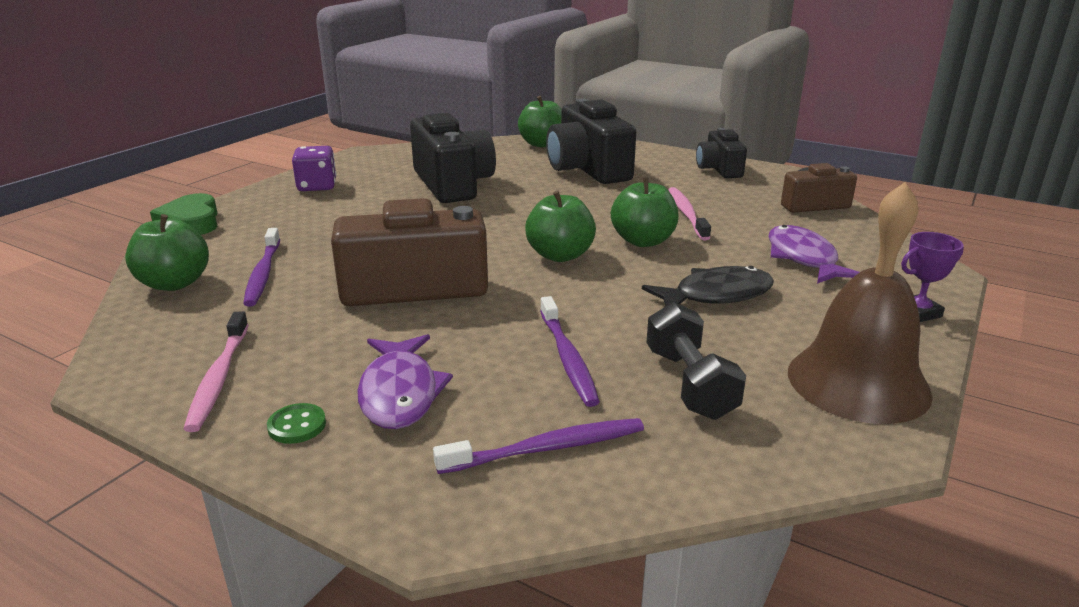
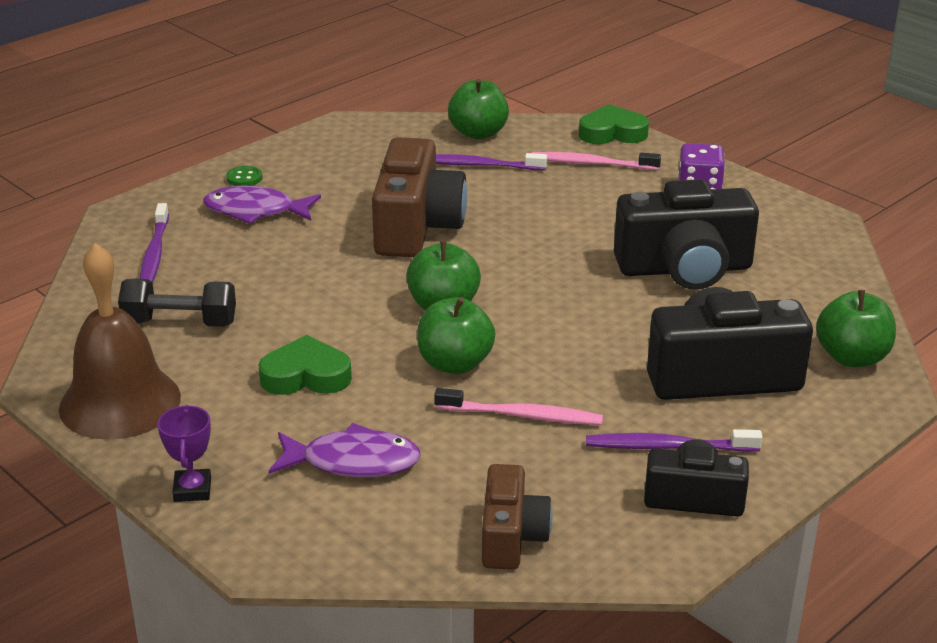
camera: 105 degrees right, 5 degrees up
pink toothbrush [183,311,249,432] -> pink toothbrush moved to [531,152,661,170]
purple toothbrush [540,296,600,407] -> purple toothbrush moved to [586,429,763,452]
black fish [642,266,774,306] -> green heart [258,335,352,395]

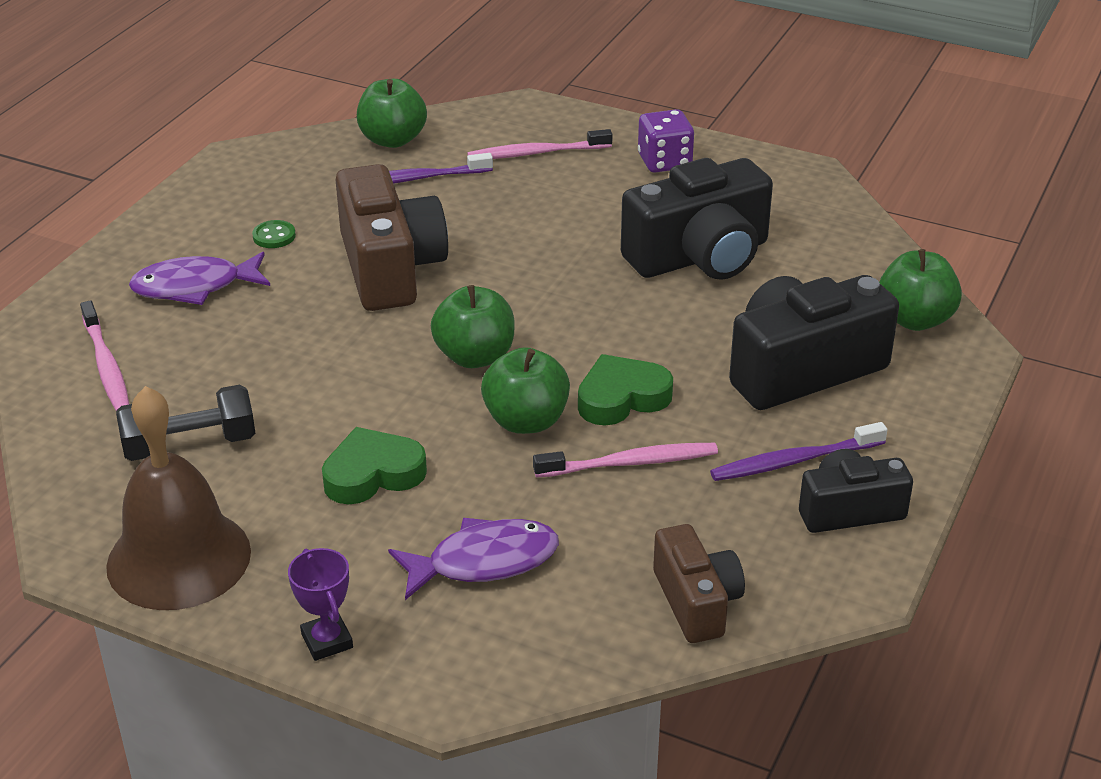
camera: 20 degrees left, 5 degrees up
purple toothbrush [140,203,169,283] -> pink toothbrush [80,300,129,411]
green button [226,166,263,186] -> green button moved to [252,220,296,248]
green heart [579,104,649,144] -> green heart moved to [578,354,673,426]

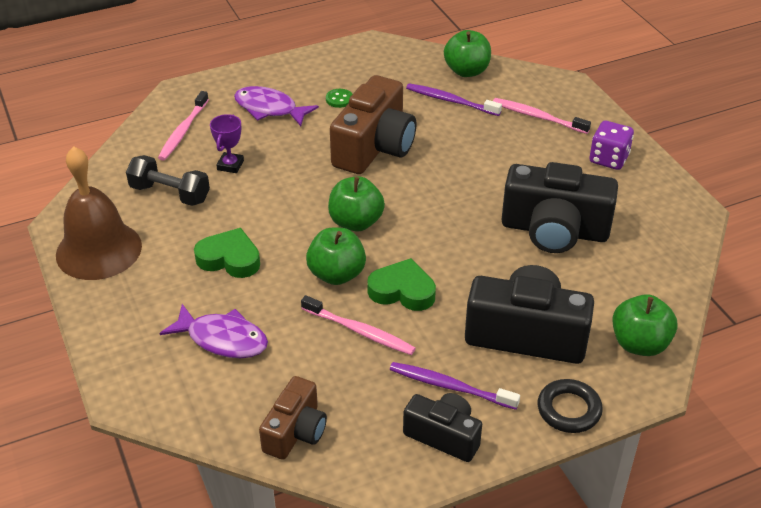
camera: 40 degrees right, 5 degrees up
purple trophy [288,548,353,661] -> purple trophy moved to [210,114,244,173]
none -> black ring [538,379,603,433]

